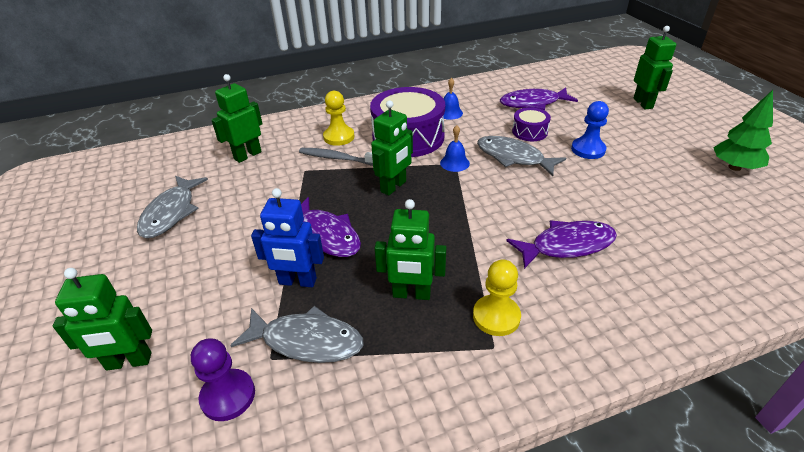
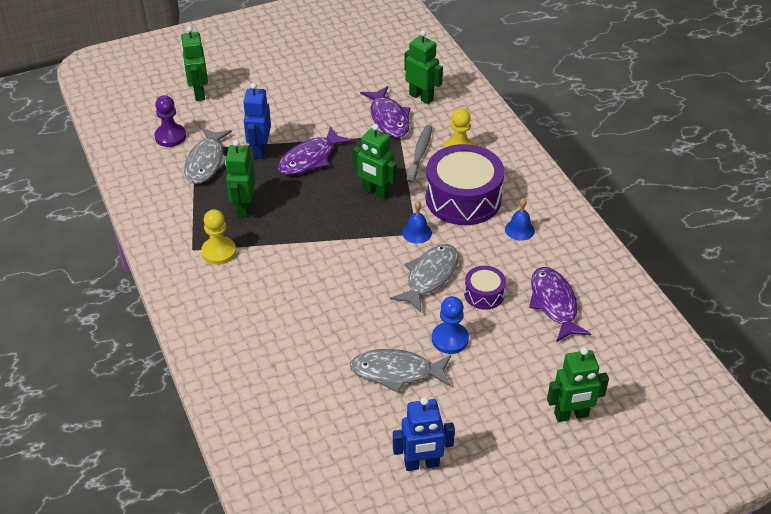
camera: 85 degrees right, 5 degrees up
grey fish [137,176,208,238] -> grey fish moved to [350,349,451,393]
purple fish [506,220,617,269] -> purple fish moved to [360,86,410,138]
green tree [713,90,773,171] -> blue robot [393,397,455,471]

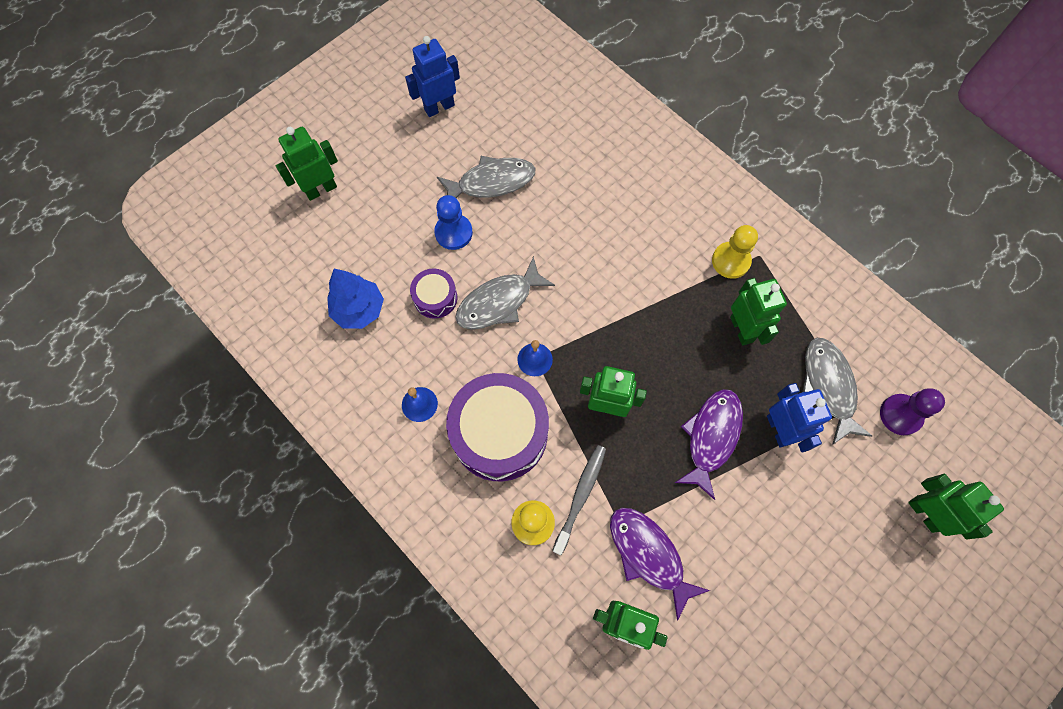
camera: 160 degrees right, 25 degrees up
grey fish [390,244,458,312] -> grey fish turned 45 degrees clockwise [455,256,555,330]
grey toothbrush [406,125,432,182] -> grey toothbrush turned 150 degrees counterclockwise [552,445,606,555]
purple fish [529,267,591,342] -> blue tree [327,269,384,329]

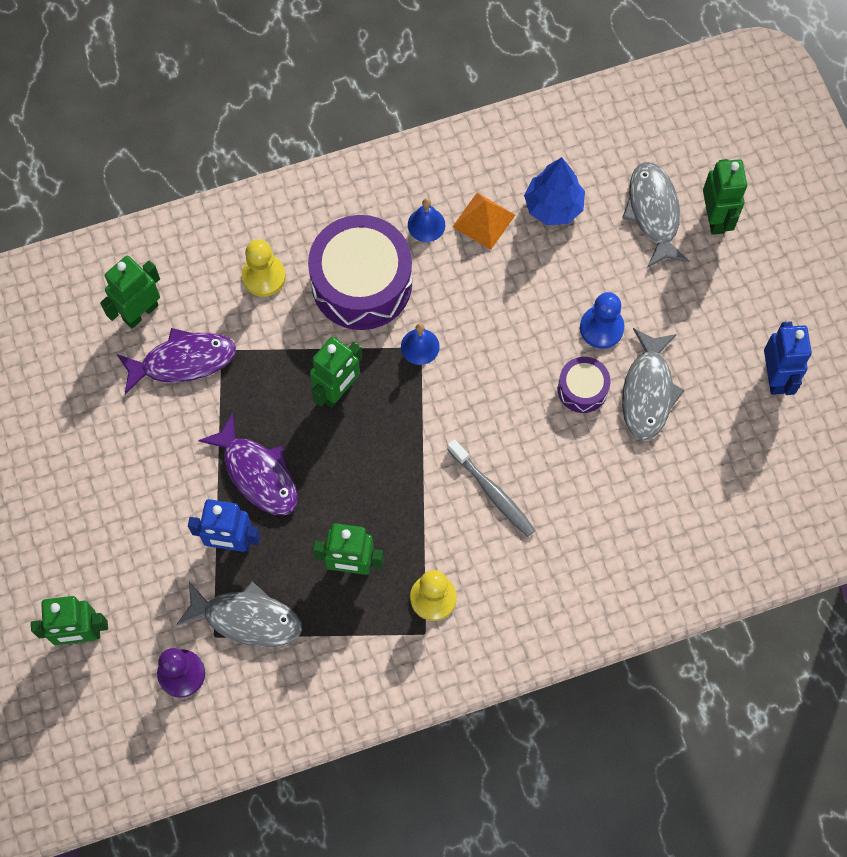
camera: 115 degrees right, 0 degrees up
purple drum [410,268,457,319] -> purple drum moved to [558,357,610,413]
grey fish [455,256,555,330] -> grey fish moved to [622,162,689,268]
grey toothbrush [552,445,606,555] -> grey toothbrush moved to [447,439,535,537]
none -> orange pyramid [453,193,515,250]

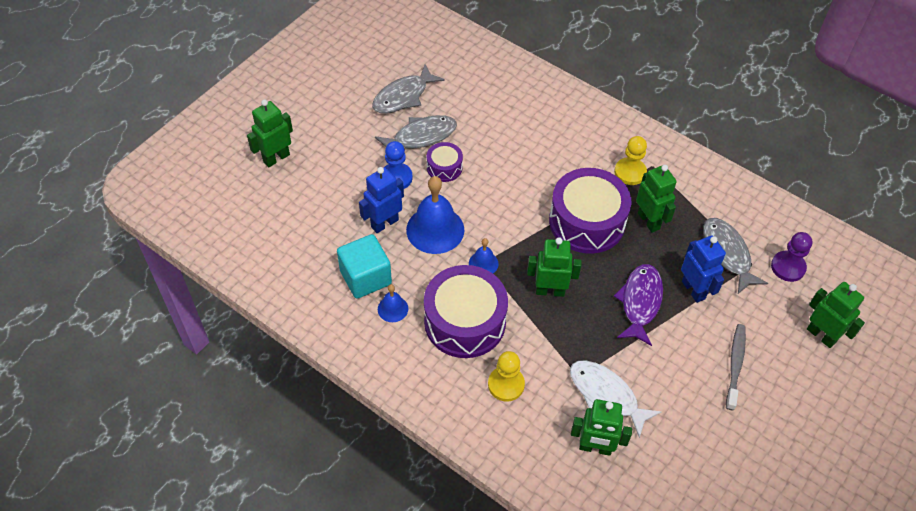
camera: 125 degrees left, 15 degrees down
purple fish [117,328,236,395] -> white fish [570,360,661,438]
grey toothbrush [447,439,535,537] -> grey toothbrush moved to [726,324,746,410]
orange pyramid [453,193,515,250] -> turquoise cube [337,234,392,299]
blue tree [524,157,585,225] -> none
grey fish [622,162,689,268] -> grey fish moved to [372,64,445,114]
blue robot [764,321,812,395] -> blue robot moved to [359,167,404,233]
none -> blue bell [406,176,464,254]
none -> purple drum [549,168,632,254]

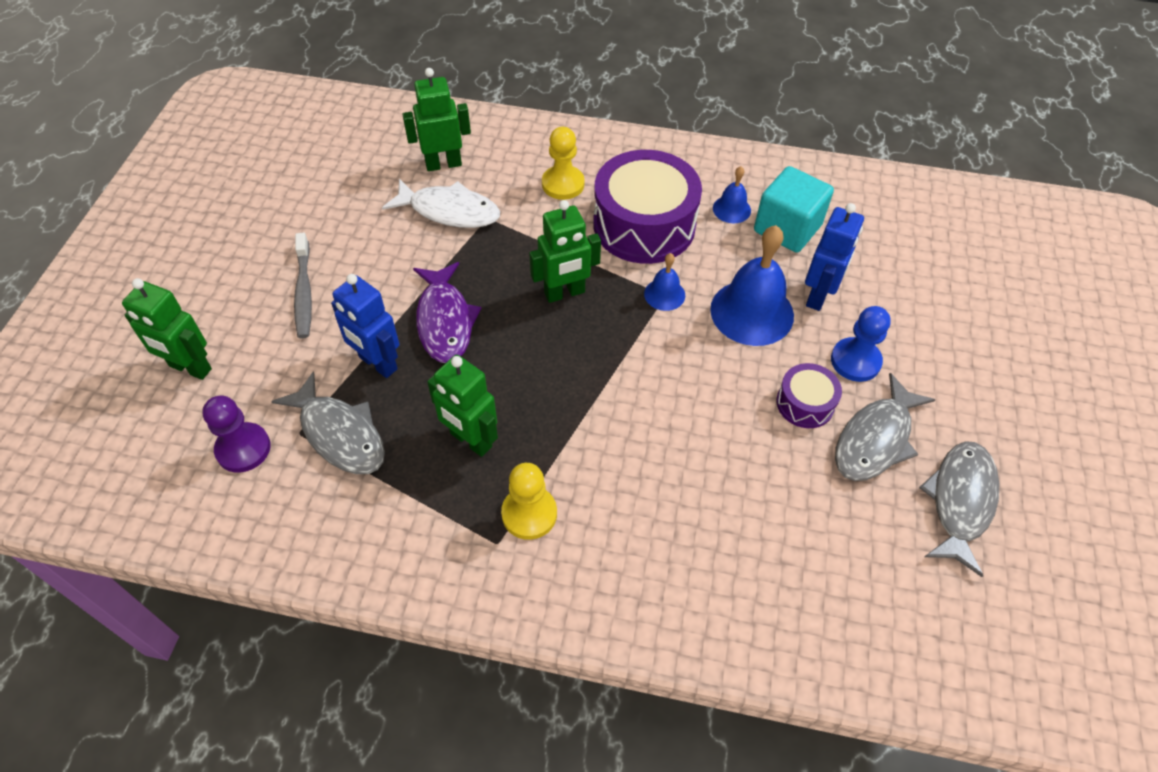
camera: 155 degrees right, 0 degrees up
green robot [247,100,293,167] -> none
purple drum [549,168,632,254] -> none

